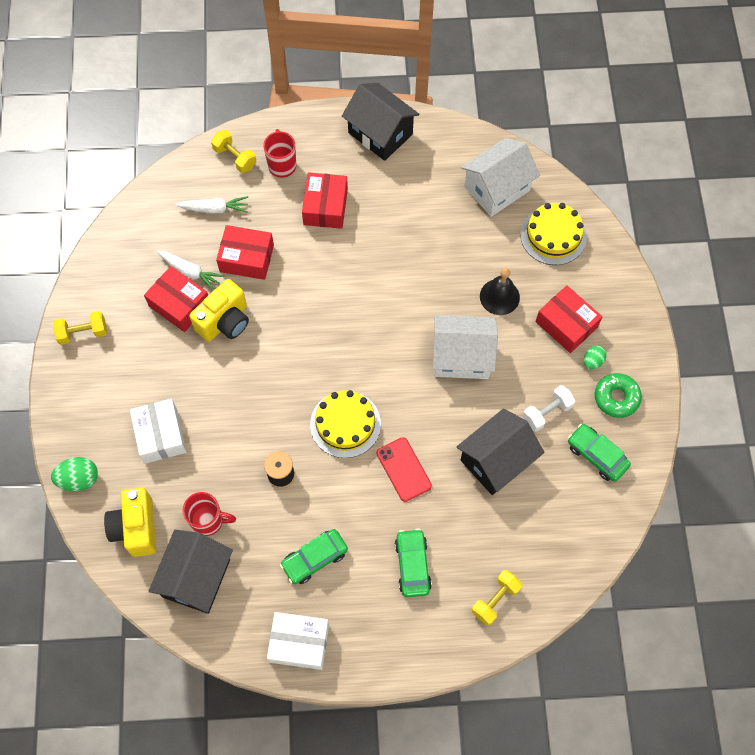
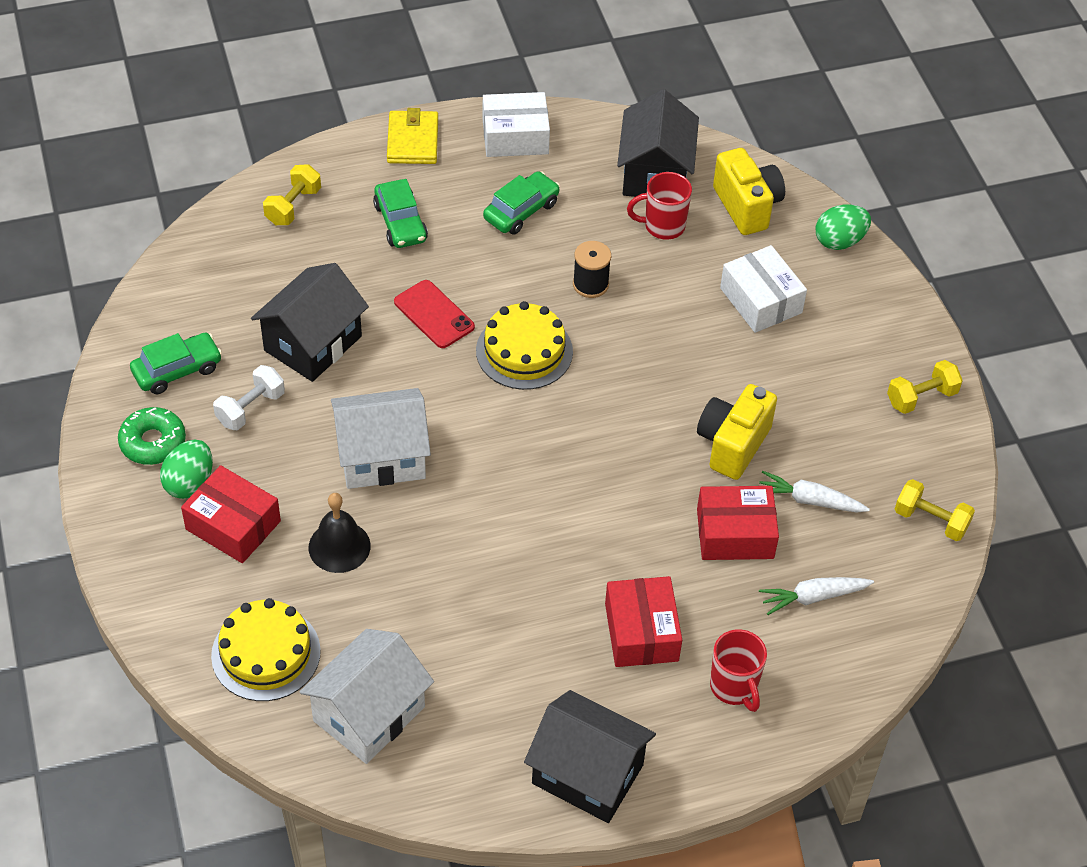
camera: 165 degrees right, 15 degrees down
red box [144,266,208,332] -> none
yellow dumbbell [211,130,256,173] -> yellow dumbbell moved to [895,479,975,541]
green car [568,424,631,482] -> green car turned 60 degrees counterclockwise [130,332,222,394]
green egg [584,345,607,369] -> green egg [160,440,213,499], size x1.59
none -> yellow wallet [387,108,438,164]

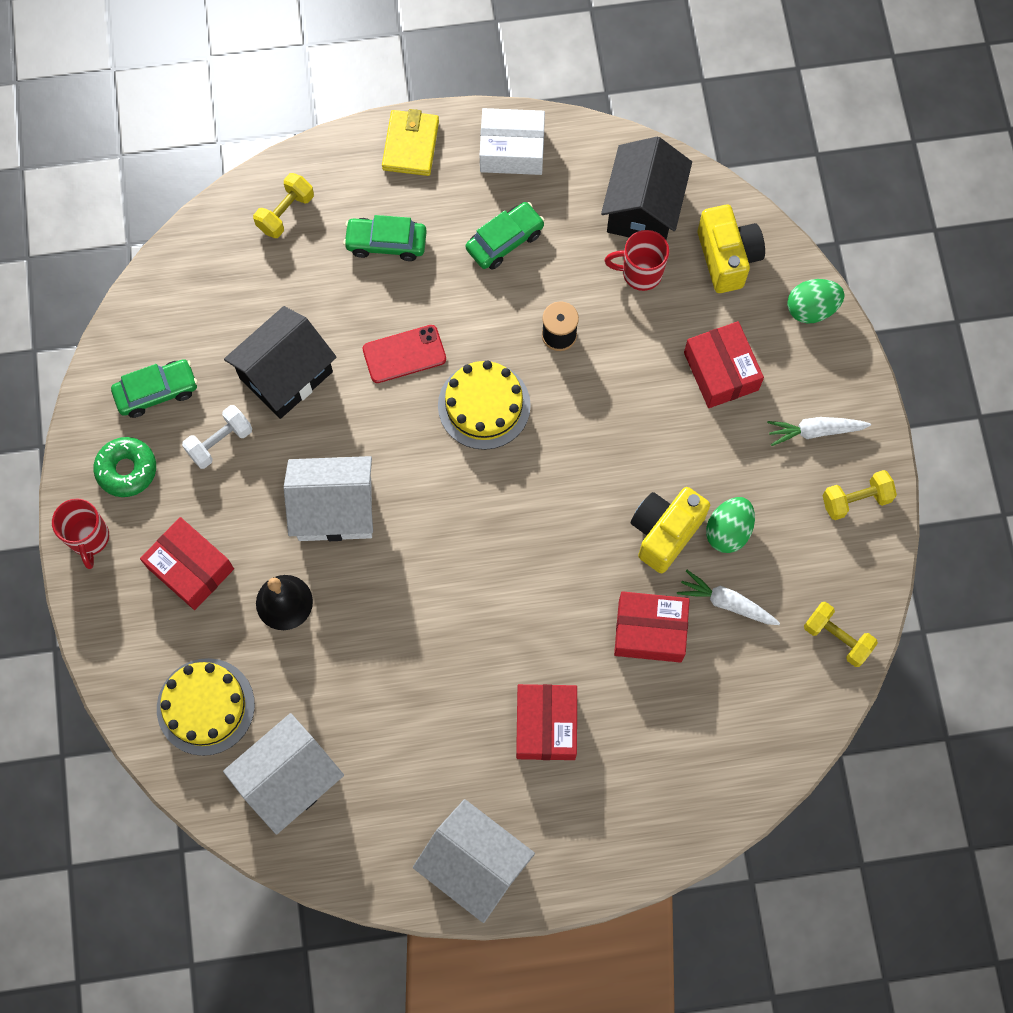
camera: 10 degrees right, 20 degrees up
green egg [160,440,213,499] -> green egg moved to [706,497,755,553]
green car [373,179,428,248] -> green car turned 105 degrees clockwise [343,215,427,261]
red phone [394,280,475,348] -> red phone turned 75 degrees counterclockwise [363,325,446,383]
black house [524,690,656,823] -> white house [413,799,535,923]
red mug [710,629,767,712] -> red mug moved to [52,498,109,569]
white box [720,245,807,333] -> red box [684,321,764,408]
white carrot [759,577,874,615] -> white carrot moved to [767,417,871,446]

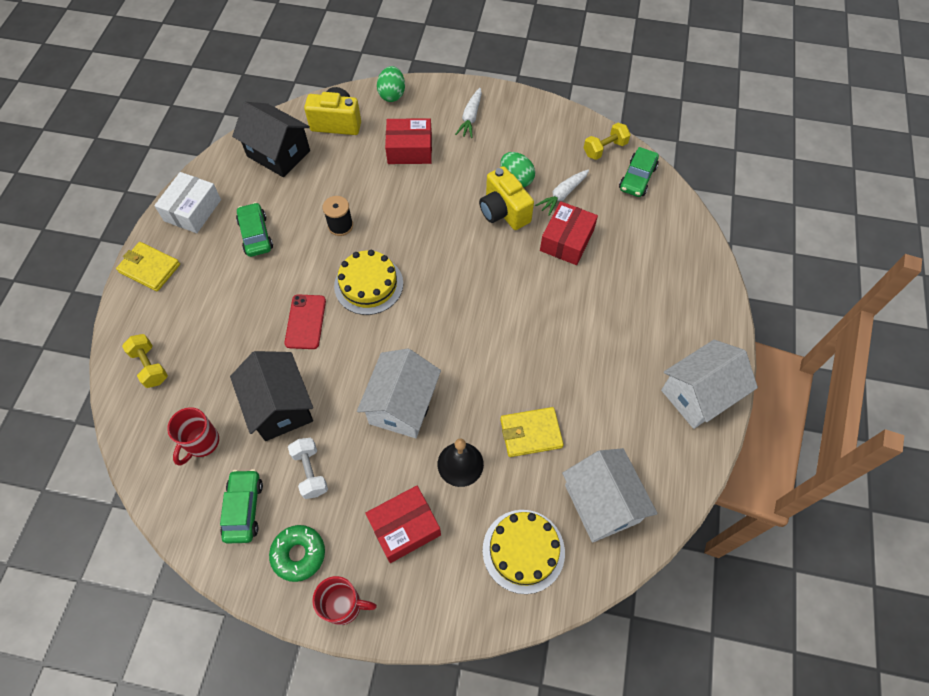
camera: 70 degrees left, 10 degrees down
green car [343,215,427,261] -> green car moved to [619,147,659,197]
red box [516,684,577,760] -> none
red mug [605,230,669,291] -> red mug moved to [167,407,219,466]
yellow dumbbell [822,470,897,520] -> none
none -> yellow wallet [500,407,564,457]

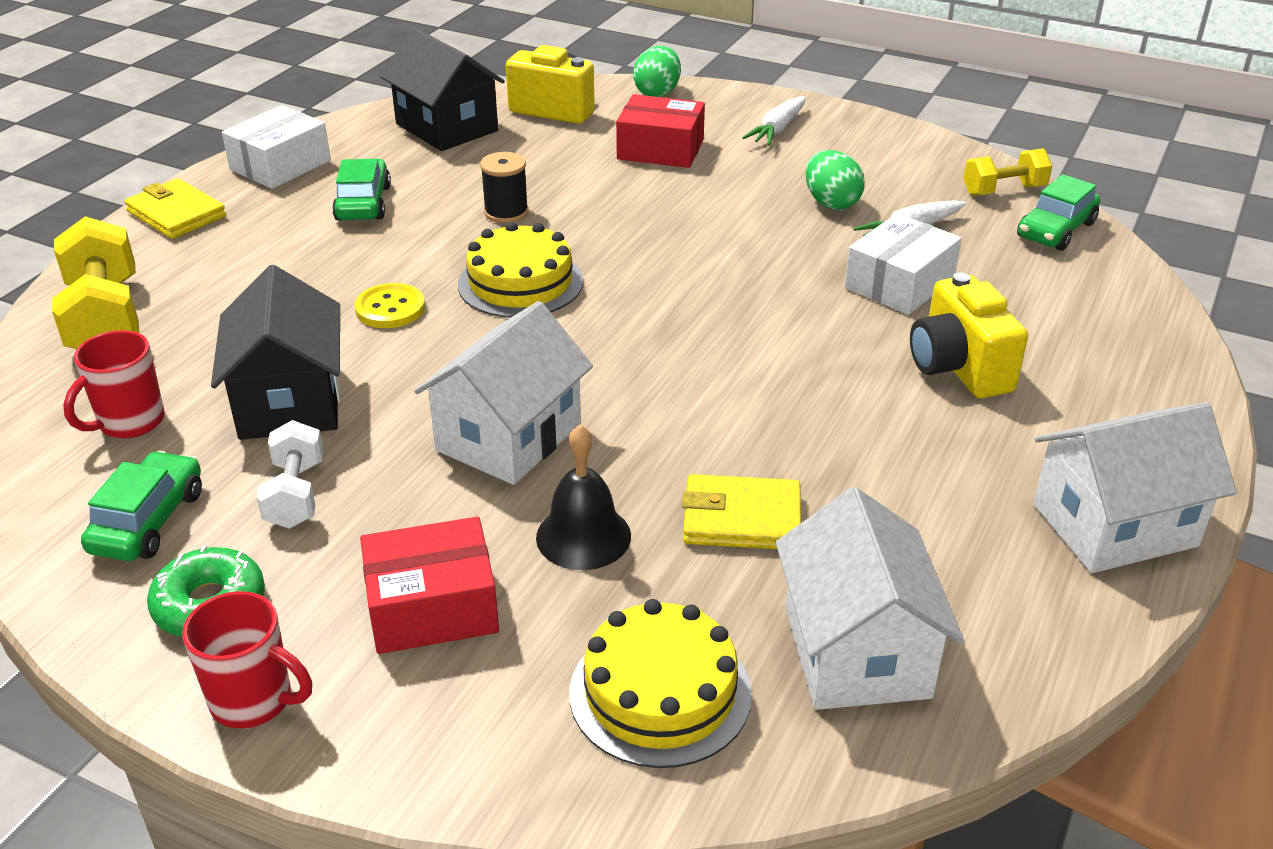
camera: 15 degrees right, 25 degrees down
yellow dumbbell [122,334,168,388] -> yellow dumbbell [52,216,139,349], size x1.66
red phone [284,294,326,349] -> yellow button [354,283,425,328]
yellow camera [479,166,534,230] -> yellow camera moved to [910,273,1028,398]
red box [540,201,598,265] -> white box [845,213,962,315]

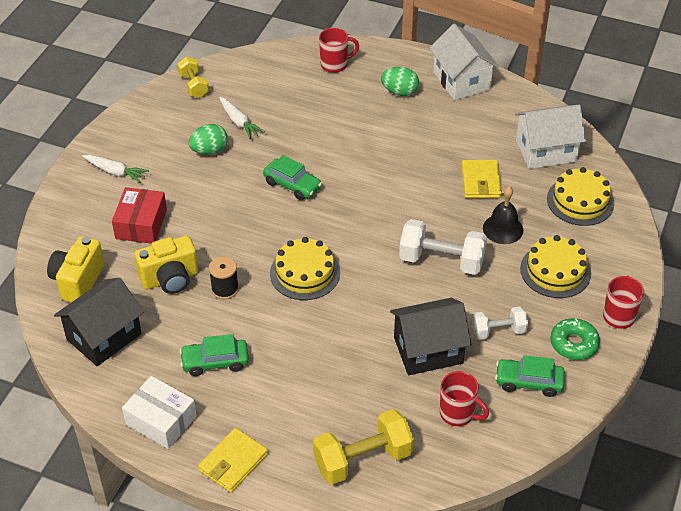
camera: 95 degrees left, 10 degrees up
yellow button [354,283,425,328] -> none
red box [360,517,499,654] -> yellow cake [520,235,591,298]
white house [414,301,593,485] -> white dumbbell [399,219,487,275]
green egg [633,46,681,97] -> green egg moved to [381,67,419,96]
white box [845,213,962,315] -> none
yellow camera [910,273,1028,398] -> yellow camera moved to [134,235,198,294]
green car [1017,174,1100,251] -> green car moved to [263,155,322,200]
none -> red mug [319,28,359,73]

